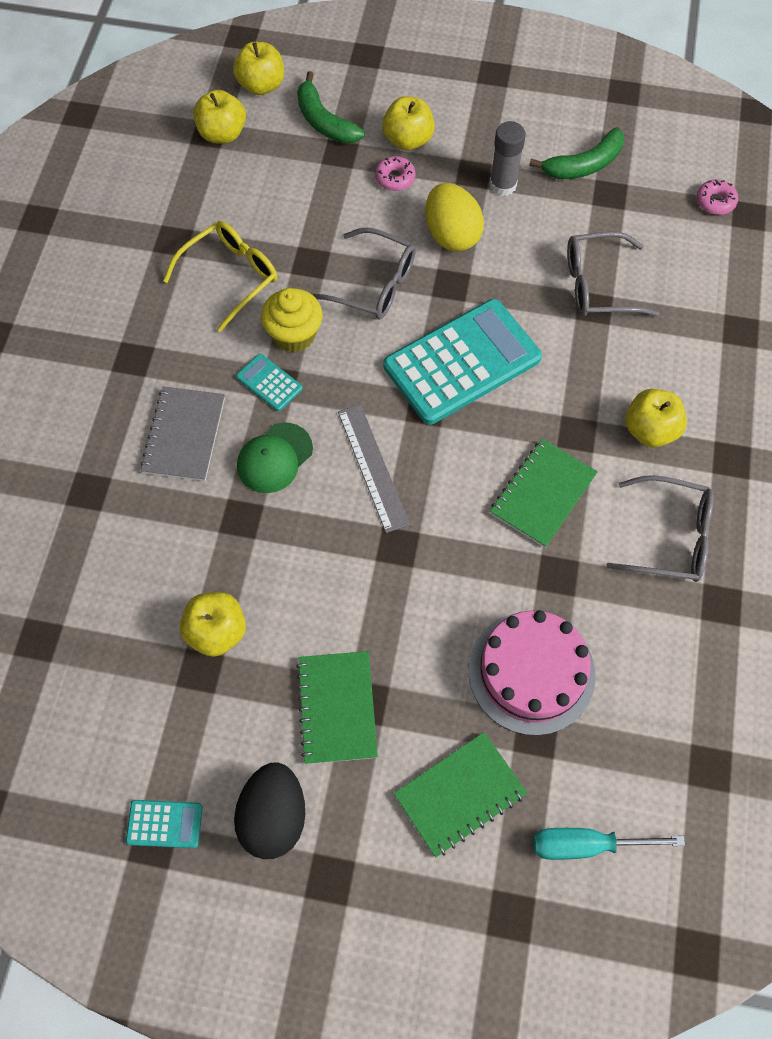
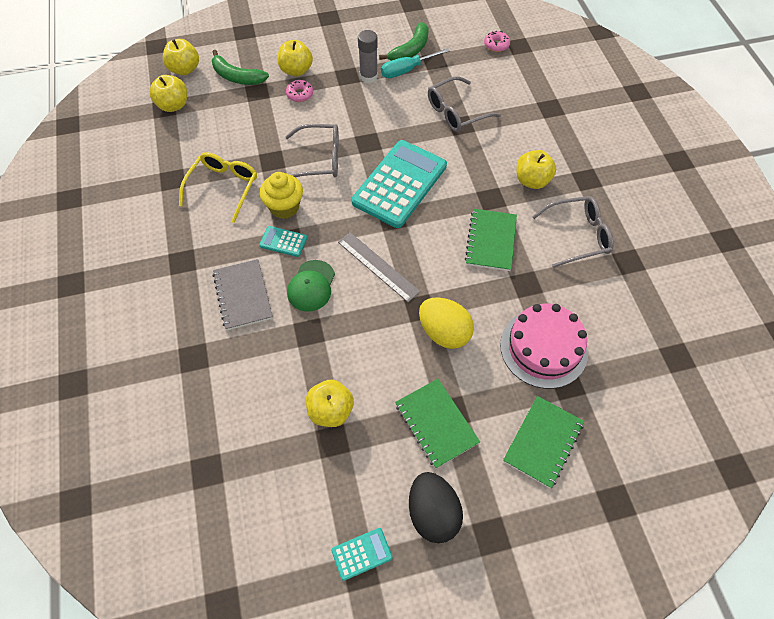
camera: 25 degrees left, 5 degrees down
yellow egg [425,183,484,252] -> yellow egg moved to [419,297,474,349]
turquoise screwdriver [533,828,685,860] -> turquoise screwdriver moved to [381,48,450,78]

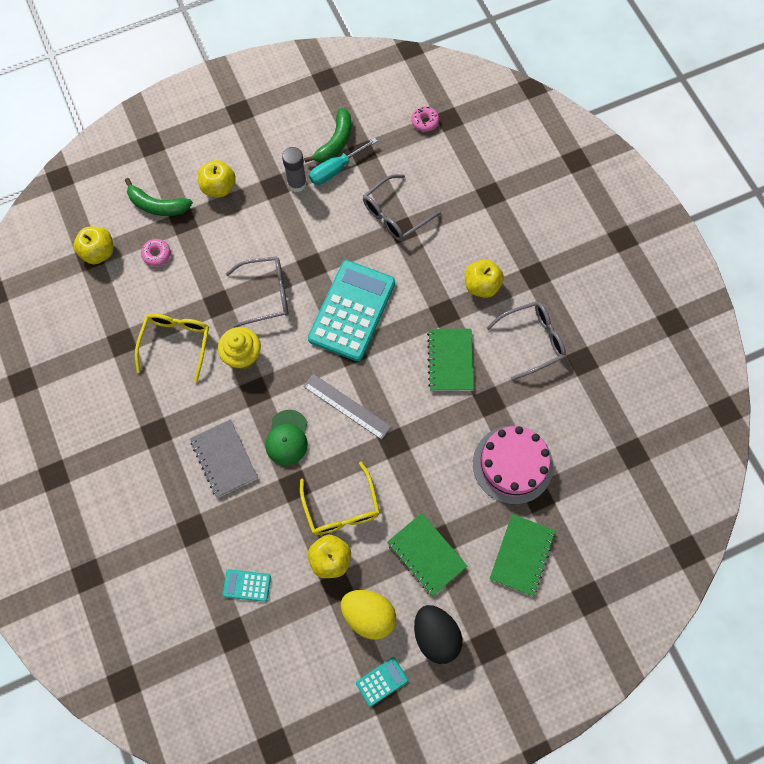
camera: 10 degrees left, 10 degrees up
yellow apple [163,39,199,75] -> none
turquoise calculator [259,226,307,257] -> turquoise calculator moved to [223,569,271,602]
pink donut [286,80,313,102] -> pink donut moved to [141,239,171,266]
yellow egg [419,297,474,349] -> yellow egg moved to [341,590,396,640]
none -> yellow glasses [300,462,380,535]

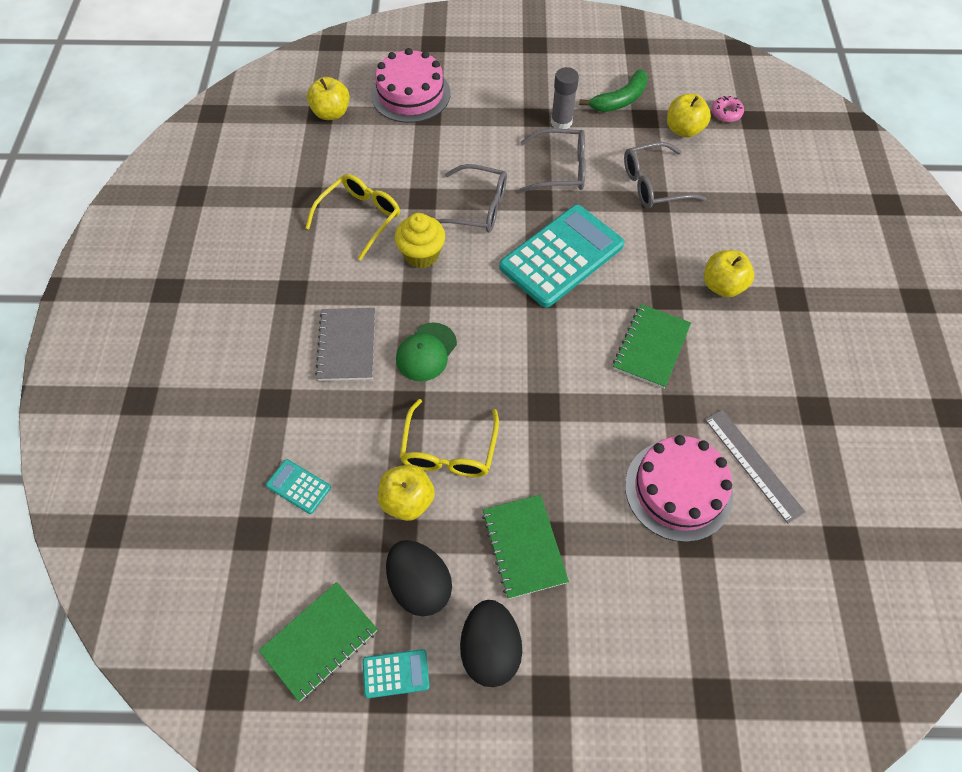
camera: 25 degrees right, 10 degrees down
green banana [125,178,193,216] -> pink cake [371,48,450,123]
pink donut [141,239,171,266] -> none
yellow apple [198,160,236,197] -> yellow apple moved to [667,94,711,138]
grey ruler [303,374,392,440] -> grey ruler moved to [705,410,806,524]
turquoise screwdriver [309,138,377,185] -> none
yellow egg [341,590,396,640] -> black egg [386,540,452,616]
grey glasses [486,301,566,381] -> grey glasses moved to [519,128,586,193]
green notebook [489,514,556,596] -> green notebook moved to [259,582,377,702]

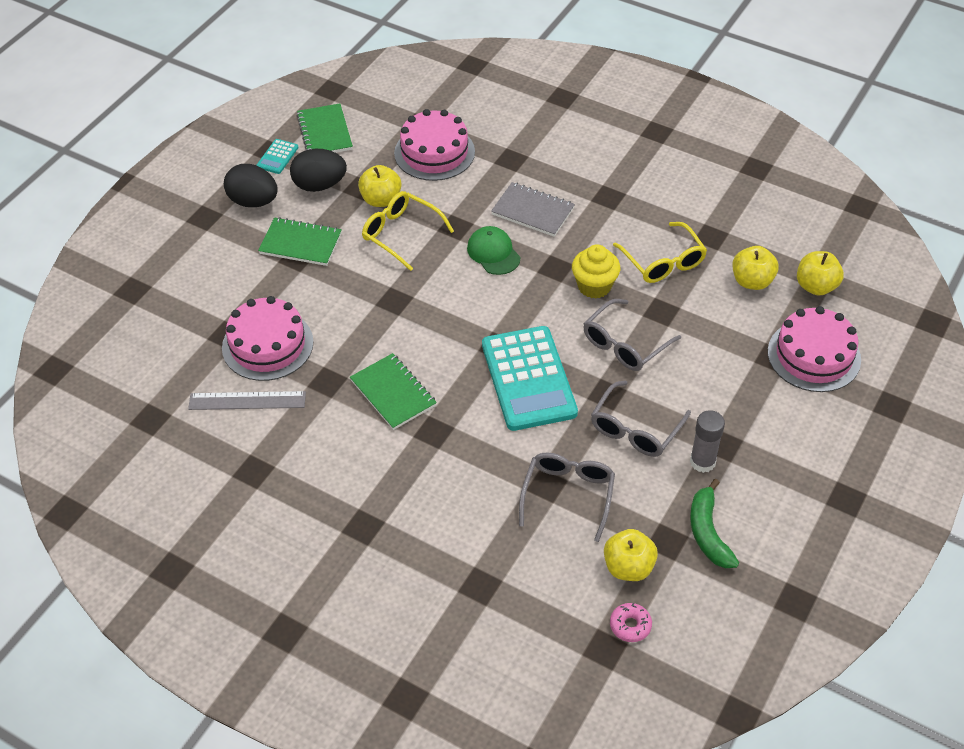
camera: 120 degrees right, 10 degrees down
turquoise calculator [266,459,331,514] -> pink cake [394,109,475,181]
yellow apple [704,250,754,297] -> yellow apple moved to [732,246,779,290]

